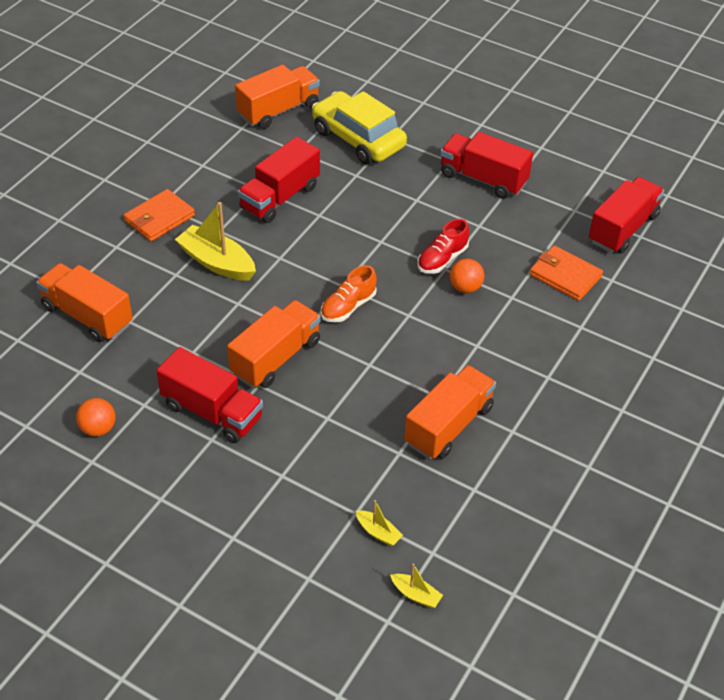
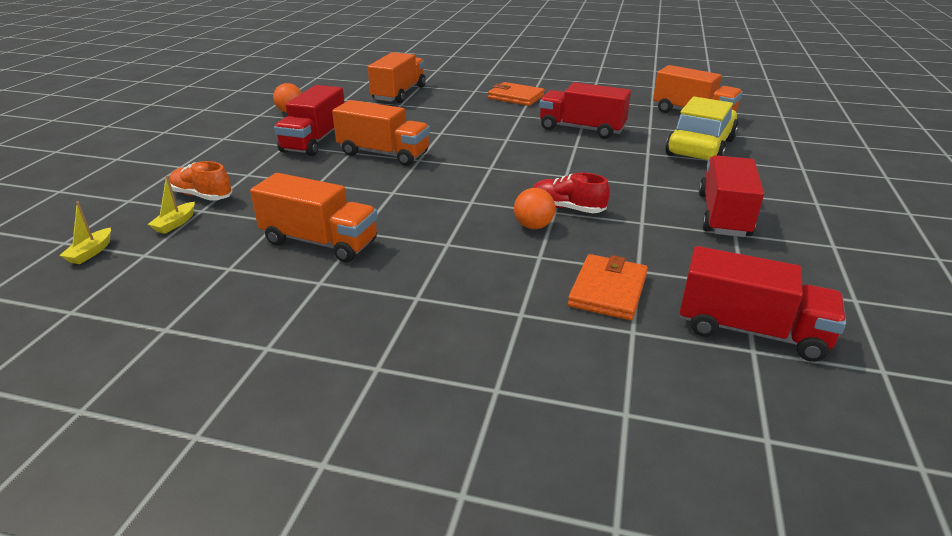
camera: 75 degrees right, 15 degrees down
yellow boat [175,202,256,281] -> none
orange shoe [321,265,377,322] -> orange shoe moved to [169,161,233,201]

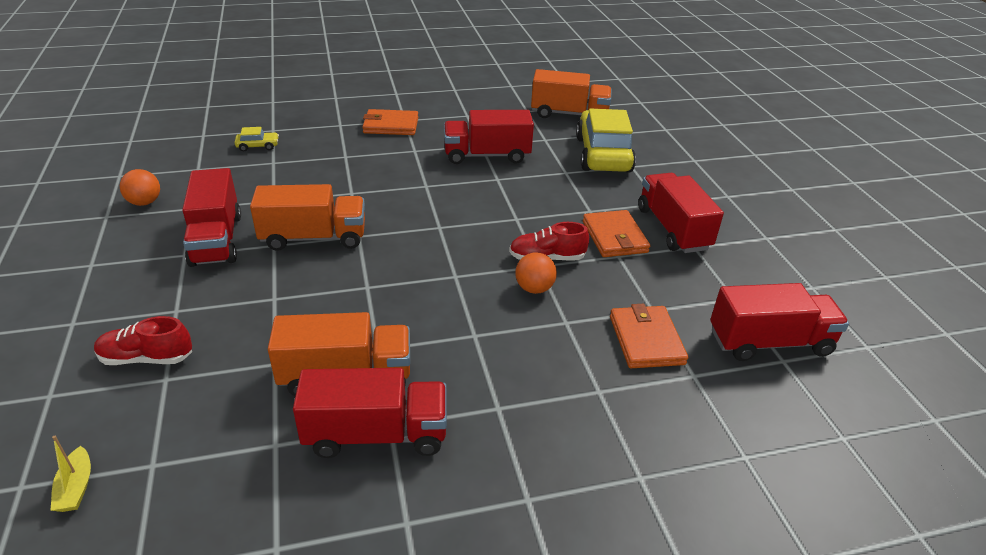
camera: 30 degrees left, 5 degrees up
yellow boat [148,175,195,234] -> none
orange shoe [169,161,233,201] -> red shoe [94,316,192,365]
orange truck [368,52,426,103] -> yellow car [235,127,279,151]
none -> red truck [293,368,447,458]
none -> orange wallet [583,210,650,257]

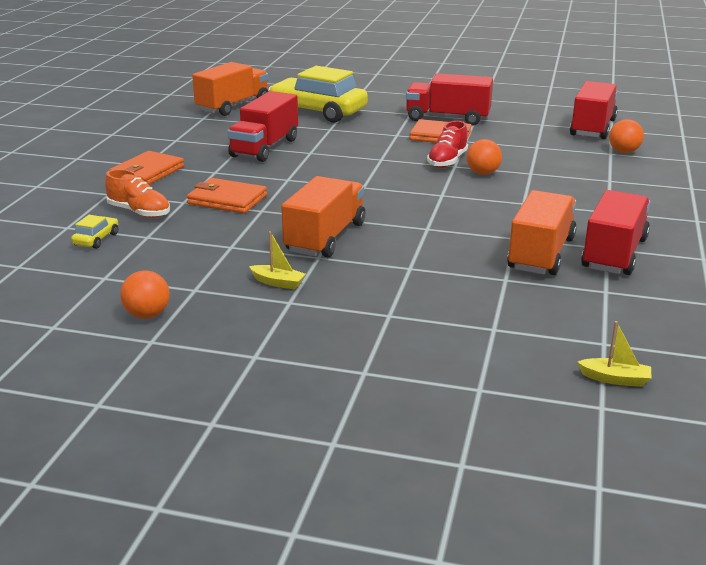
camera: 60 degrees left, 10 degrees down
red shoe [94,316,192,365] -> none
red truck [182,168,241,267] -> yellow boat [249,231,306,289]
orange wallet [610,304,688,368] -> orange wallet moved to [187,178,267,214]
none -> orange shoe [105,169,170,218]
none -> orange ball [609,119,644,153]

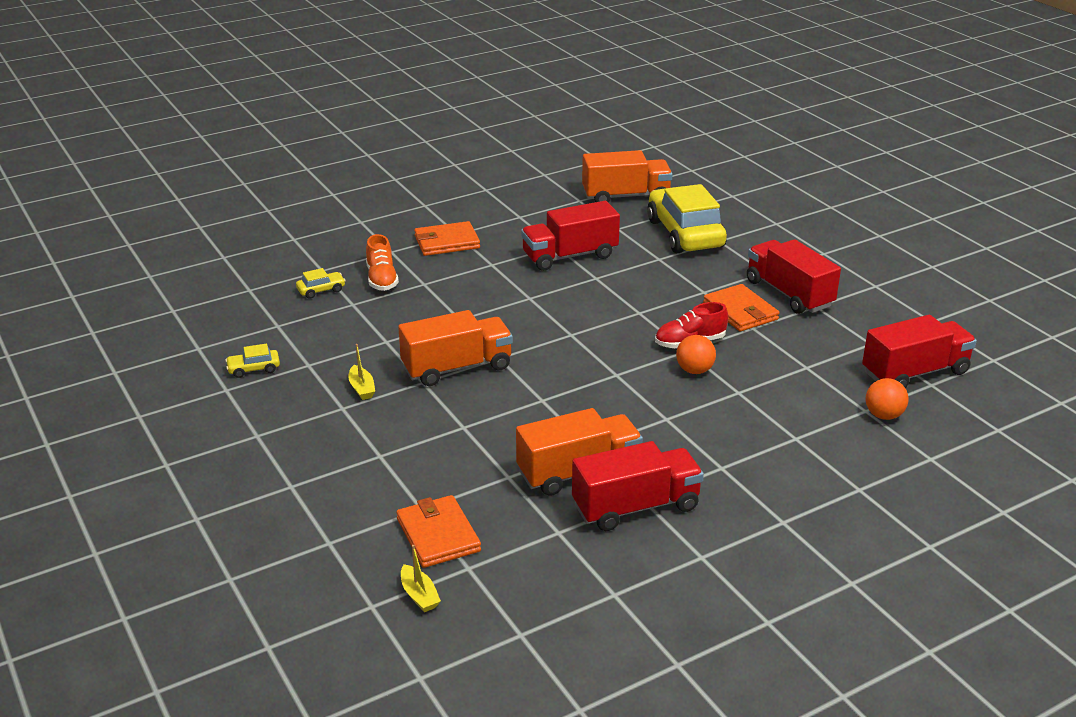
camera: 45 degrees right, 5 degrees up
orange ball [120,270,170,319] -> yellow car [225,344,280,378]
orange wallet [187,178,267,214] -> orange wallet moved to [396,495,481,568]

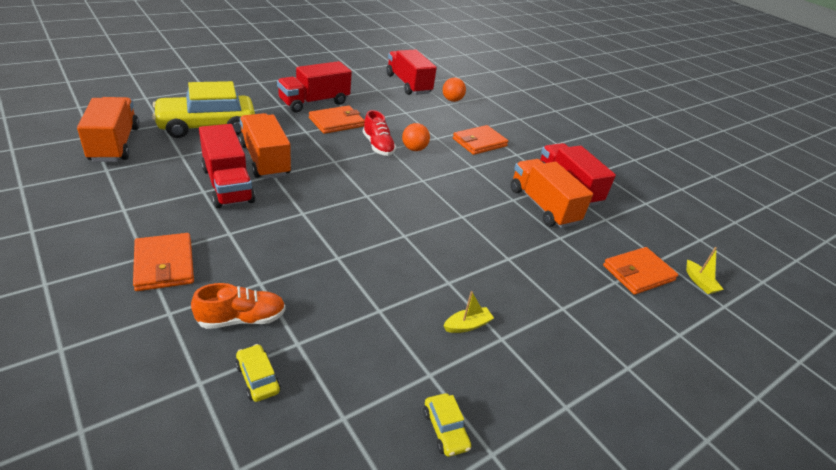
camera: 100 degrees left, 5 degrees up
orange truck [398,310,513,386] -> orange truck moved to [239,113,291,179]
yellow boat [401,545,441,612] -> yellow boat turned 105 degrees clockwise [686,247,724,294]
none -> orange wallet [453,125,509,155]

